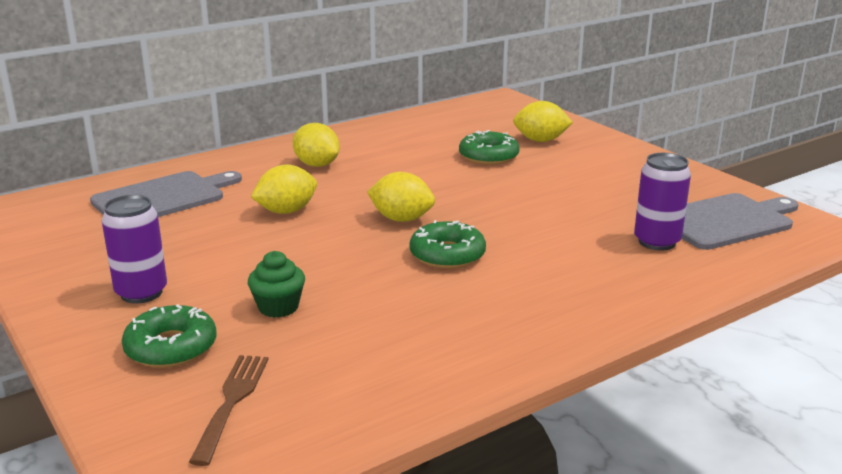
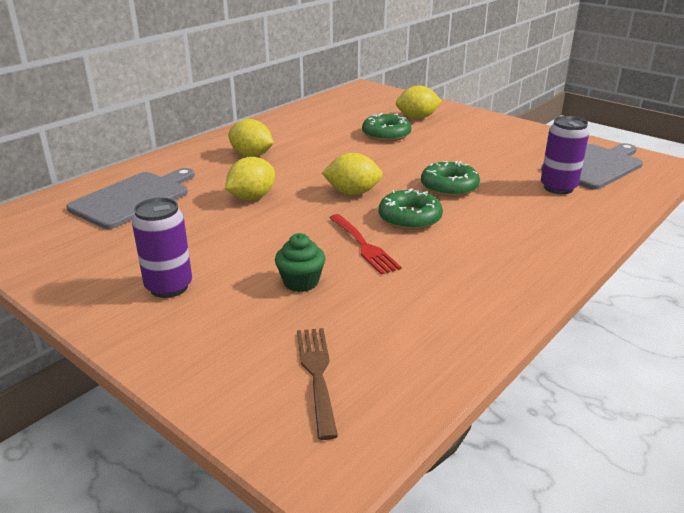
camera: 15 degrees left, 5 degrees up
green donut [122,304,217,368] -> green donut moved to [421,161,480,197]
none -> red fork [329,214,401,275]

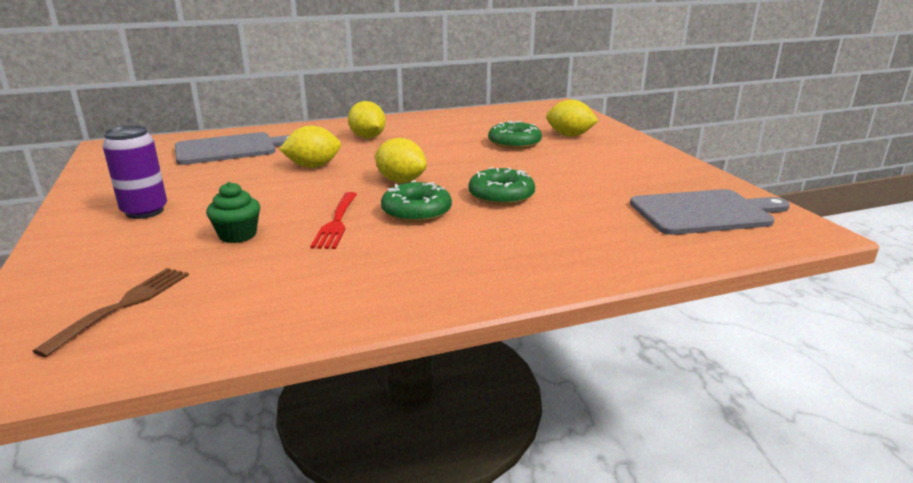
camera: 30 degrees right, 5 degrees down
purple can [541,116,589,194] -> none

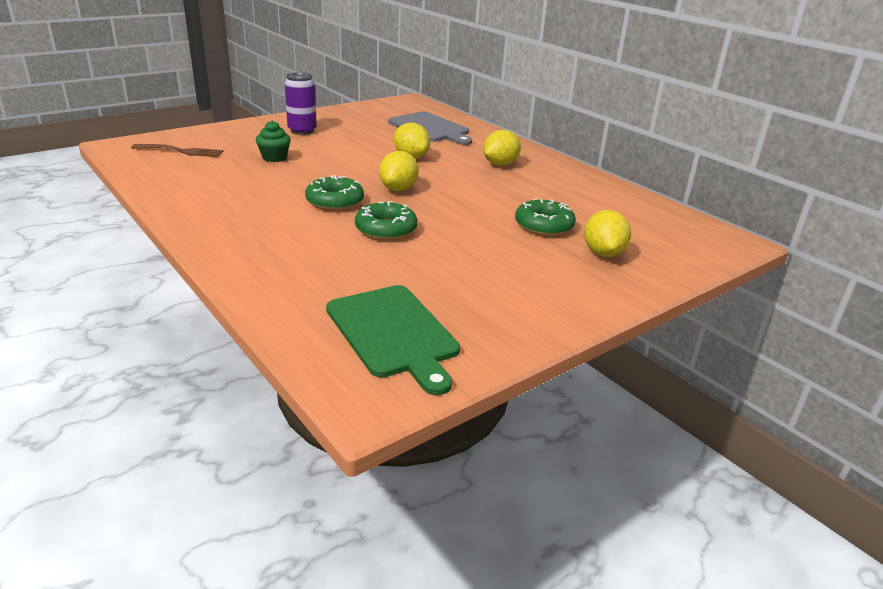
camera: 70 degrees right, 5 degrees up
red fork [310,192,357,249] -> none
grey cutting board [630,189,790,235] -> green cutting board [326,285,460,395]

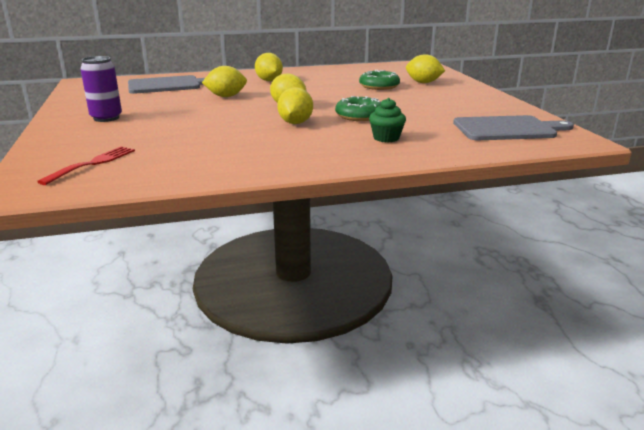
camera: 65 degrees left, 5 degrees down
brown fork [131,144,223,157] -> red fork [37,147,135,185]
green cupcake [256,121,291,162] -> green cupcake moved to [369,98,406,143]
green donut [305,175,364,211] -> yellow lemon [277,87,313,124]
green cutting board [326,285,460,395] -> grey cutting board [453,115,574,140]

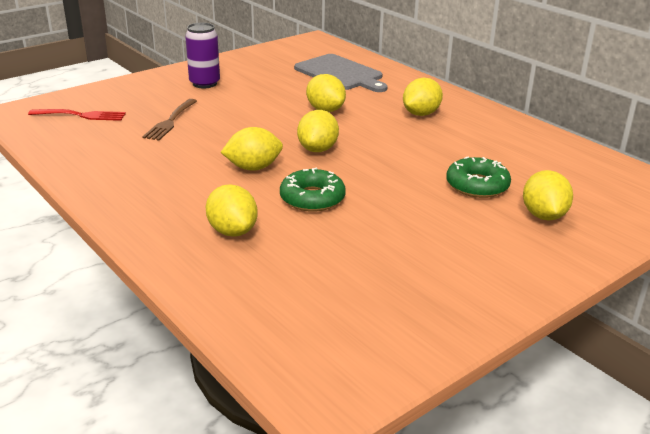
camera: 65 degrees right, 5 degrees up
green cupcake [369,98,406,143] -> yellow lemon [206,184,258,237]
grey cutting board [453,115,574,140] -> none
none -> brown fork [142,99,197,141]

